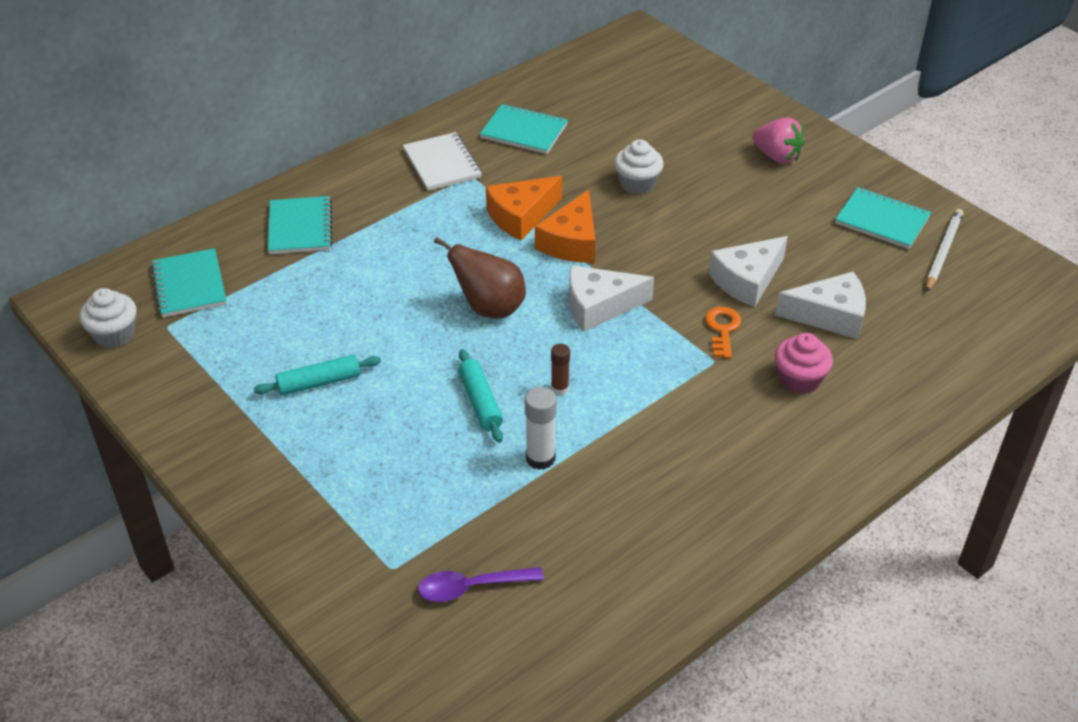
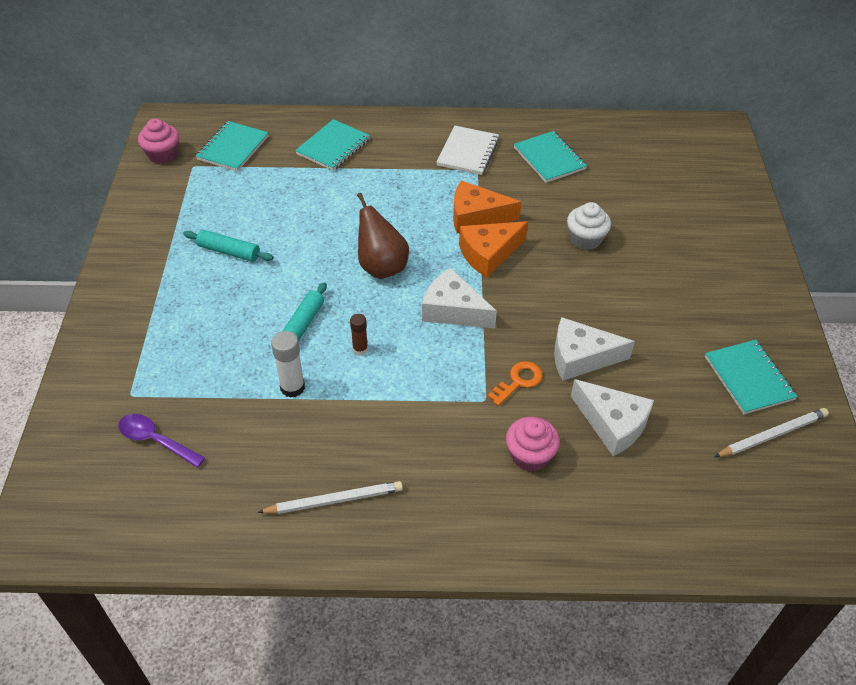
camera: 40 degrees right, 5 degrees up
white cupcake [79,288,137,348] -> pink cupcake [138,118,179,164]
pink strawberry [752,118,805,164] -> none
none -> white pencil [257,481,403,514]

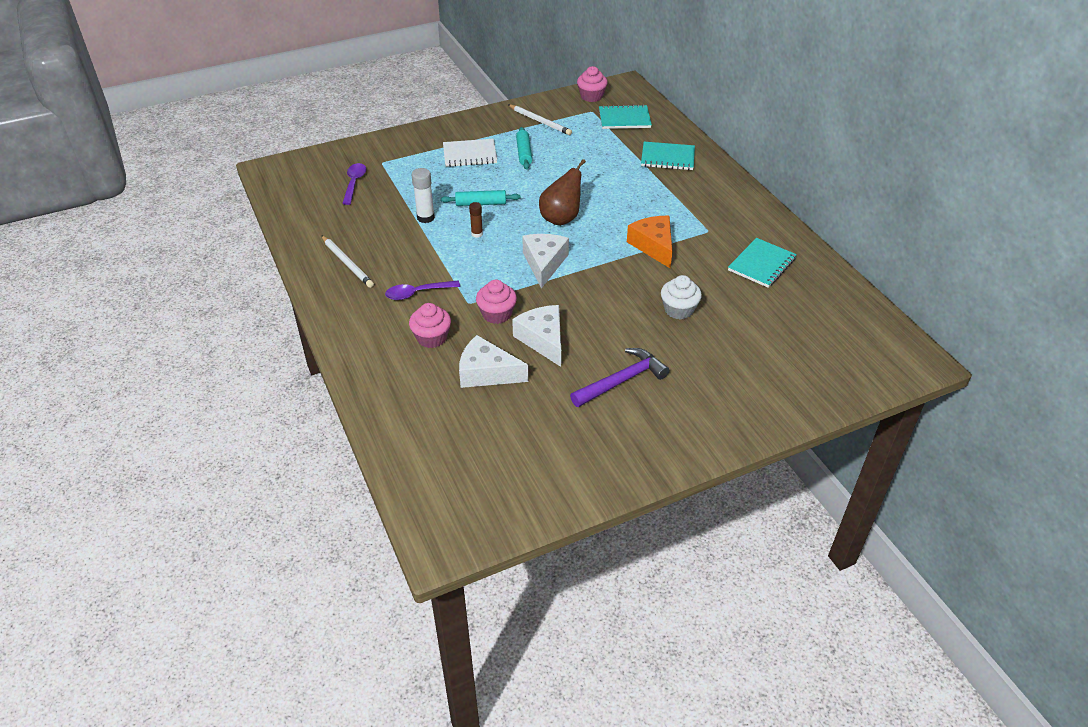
camera: 65 degrees right, 5 degrees down
white notebook [436,125,499,175] -> white notebook moved to [443,139,497,167]
orange cheese [459,221,528,278] -> none
orange key [488,361,543,406] -> pink cupcake [476,279,517,324]
white cheese [571,379,654,456] -> white cheese turned 90 degrees clockwise [459,335,528,388]
turquoise notebook [705,340,798,414] -> none
white pencil [714,408,829,457] -> white pencil moved to [508,104,572,135]
none -> purple spoon [385,281,460,300]
none -> purple hammer [570,348,669,407]

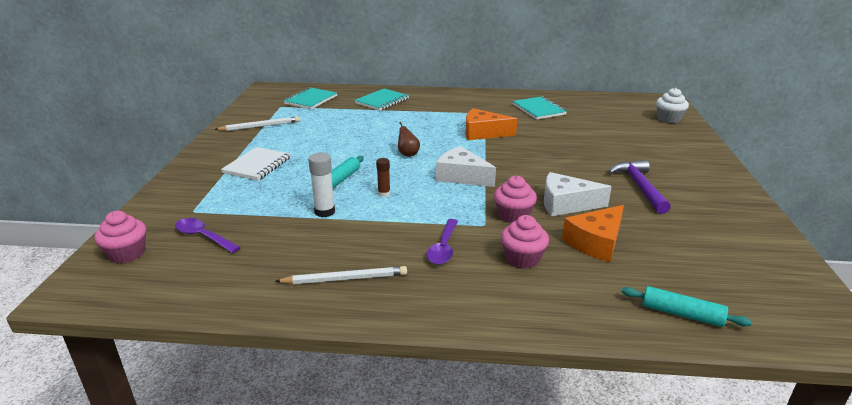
camera: 60 degrees left, 15 degrees down
white cheese [459,335,528,388] -> orange cheese [562,205,624,262]
turquoise rolling pin [516,127,532,169] -> turquoise rolling pin moved to [621,286,752,327]
brown pear [539,159,586,226] -> brown pear [398,122,420,157], size x0.57
pink cupcake [577,66,608,102] -> pink cupcake moved to [94,211,146,263]
white cupcake [661,275,702,320] -> white cupcake moved to [656,88,689,123]

